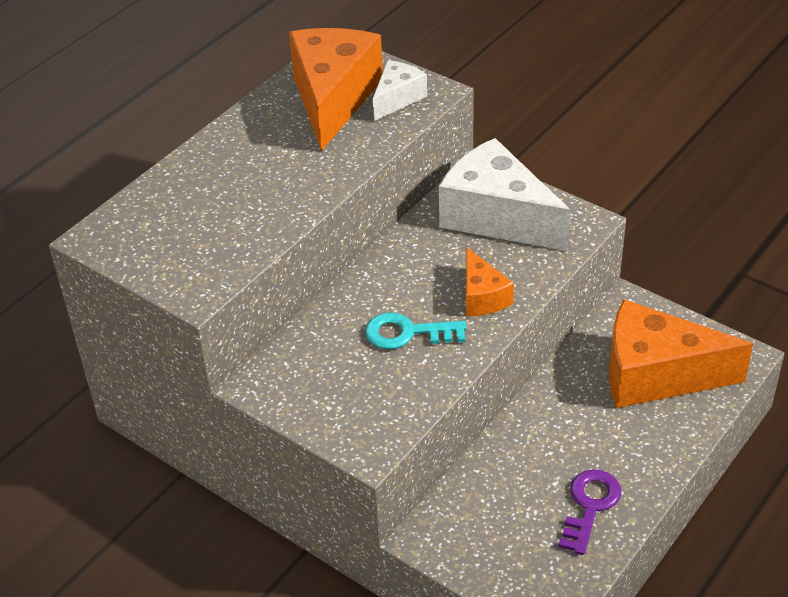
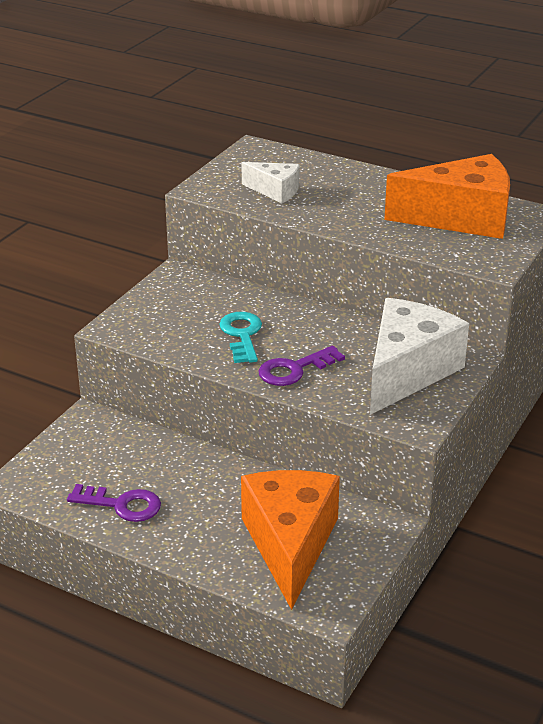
camera: 80 degrees right, 10 degrees down
white cheese [373,60,427,121] -> white cheese moved to [241,162,299,203]
orange cheese [466,247,514,316] -> purple key [259,346,345,386]

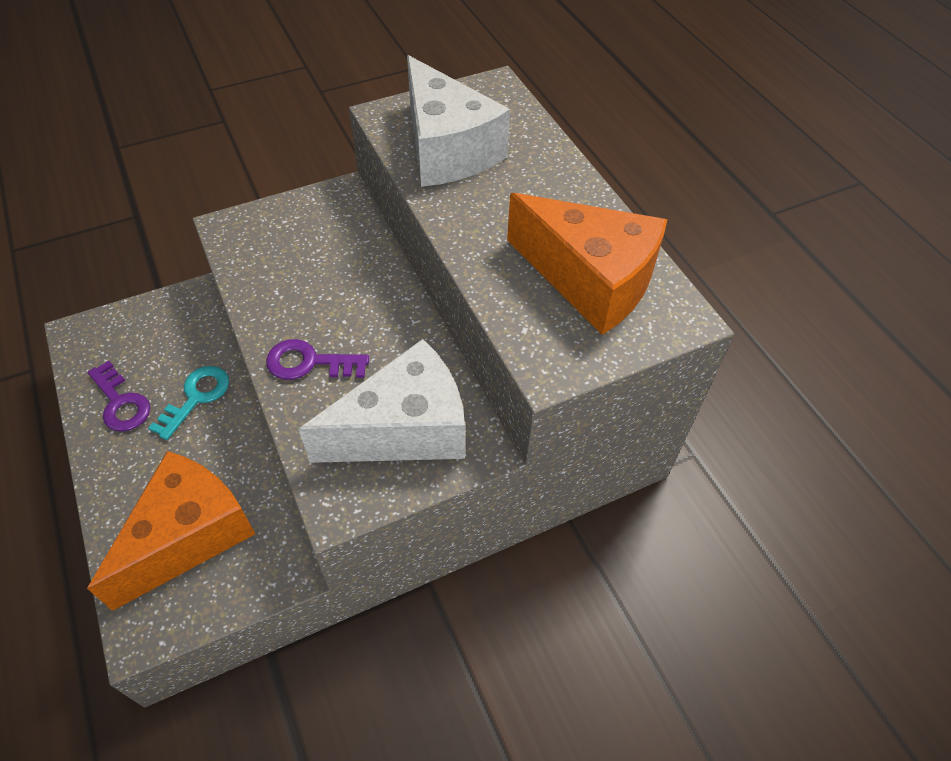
camera: 35 degrees right, 20 degrees up
turquoise key [219,312,262,363] -> turquoise key moved to [148,366,229,440]
white cheese [241,162,299,203] -> white cheese [407,55,510,187], size x1.97

